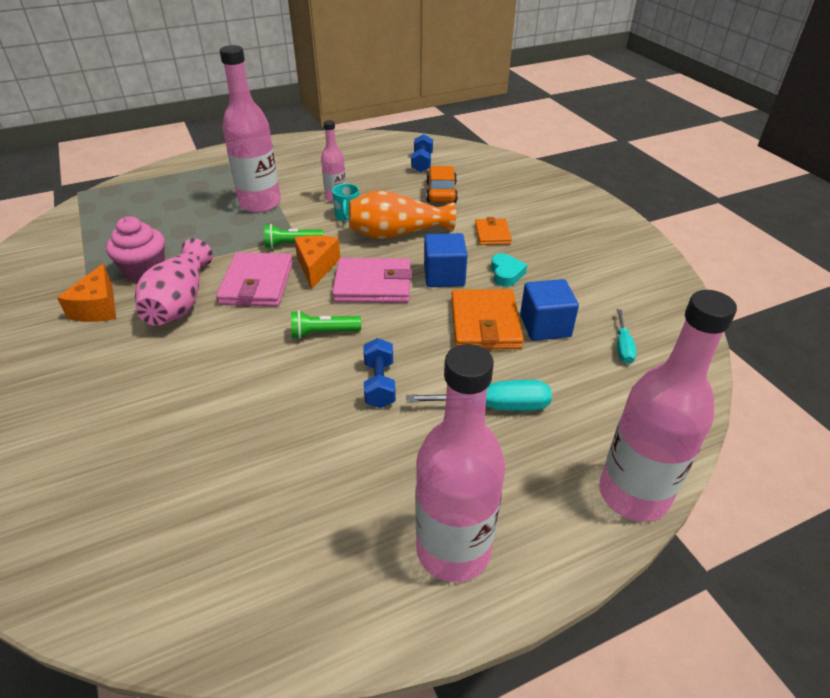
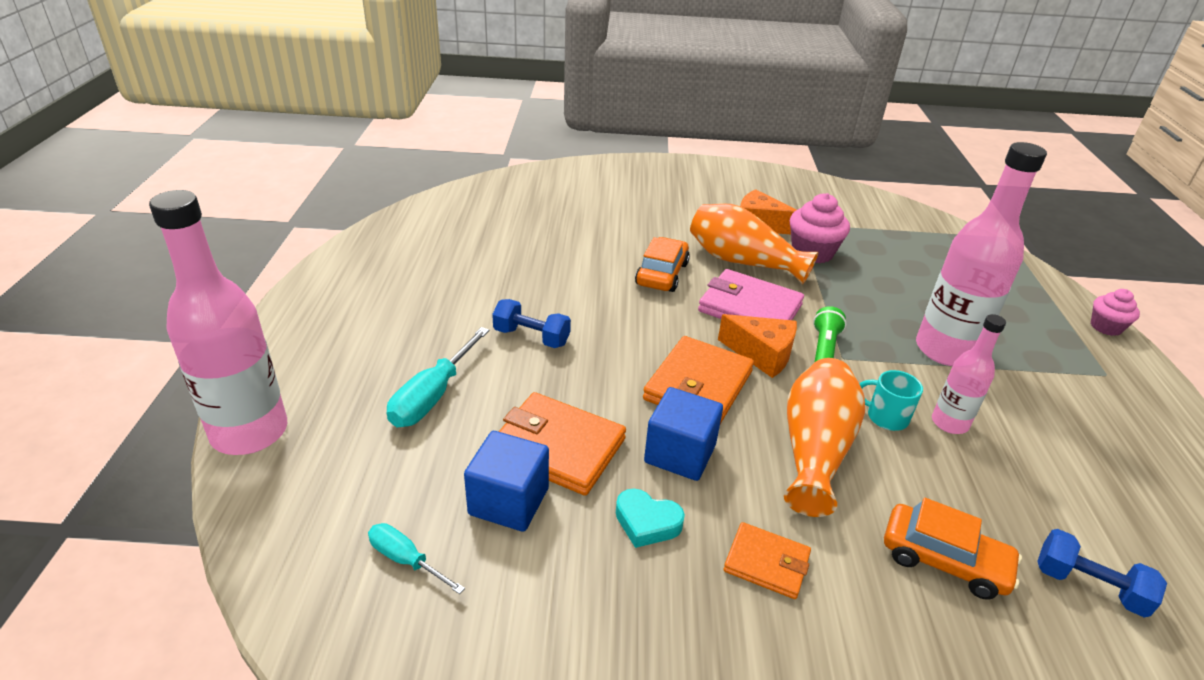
camera: 115 degrees right, 5 degrees down
pink vase [135,238,213,326] -> orange vase [690,203,819,285]
green flashlight [291,310,361,339] -> none
pink wallet [332,258,412,303] -> orange wallet [643,336,754,424]
pink bottle [416,344,505,583] -> none
none -> orange car [635,237,690,292]
none -> pink cupcake [1091,289,1140,336]

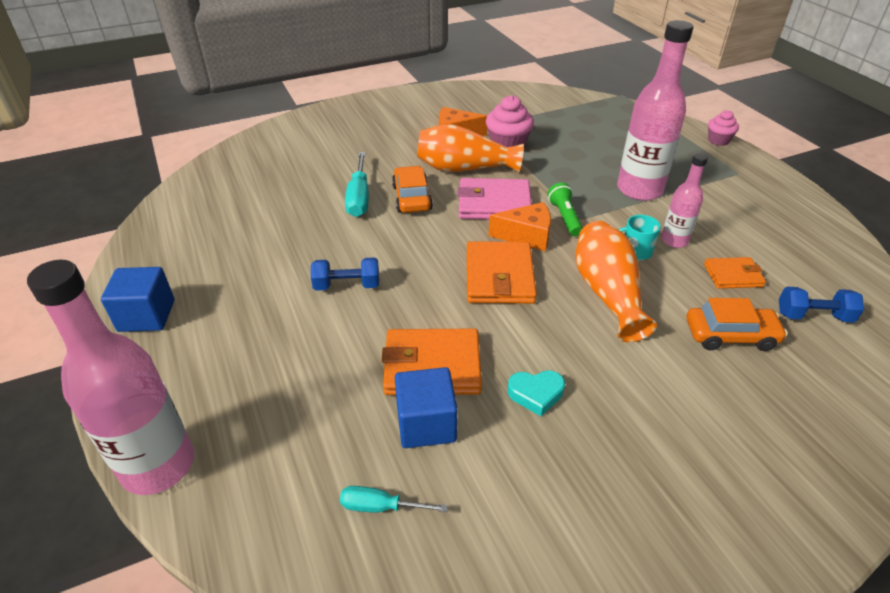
camera: 25 degrees left, 5 degrees up
turquoise screwdriver [387,327,489,427] -> turquoise screwdriver moved to [345,152,369,217]
blue cube [644,387,723,481] -> blue cube moved to [101,267,174,332]
orange wallet [724,522,811,599] -> orange wallet moved to [704,257,766,289]

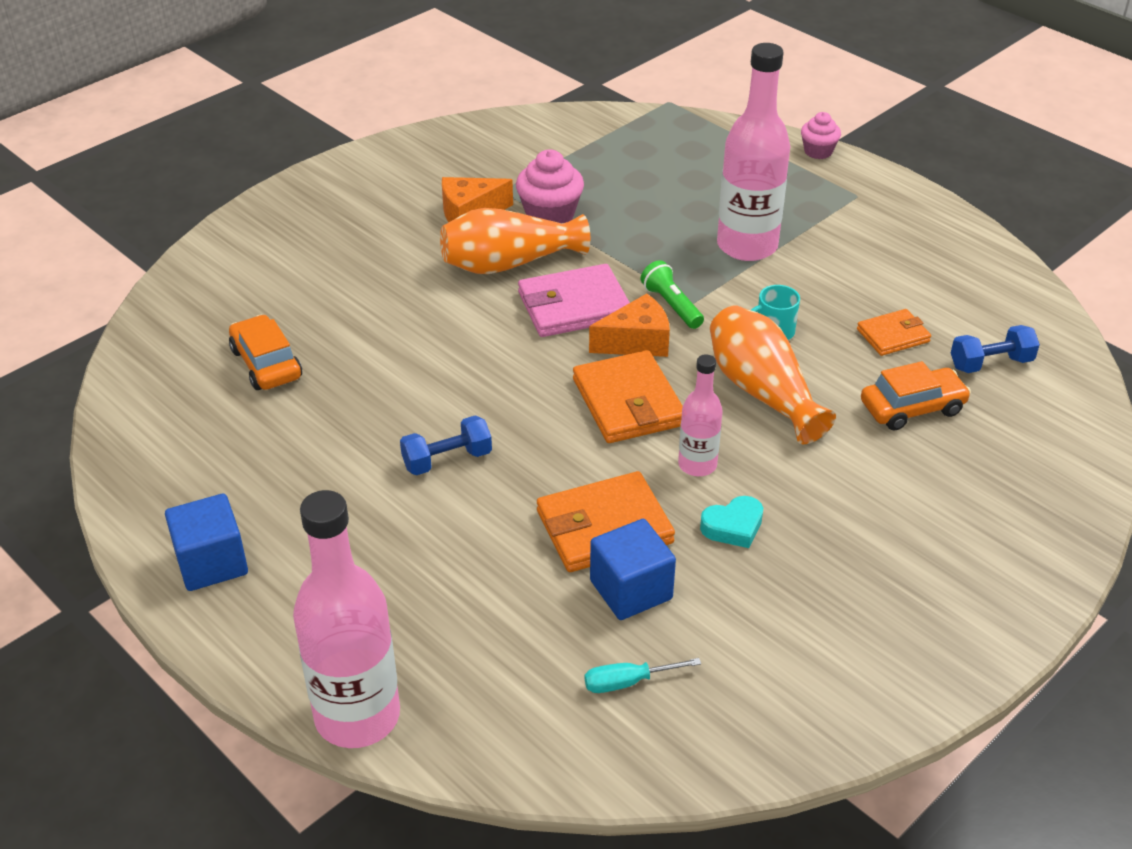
camera: 20 degrees left, 0 degrees up
turquoise screwdriver [345,152,369,217] -> none
orange car [392,166,433,213] -> orange car moved to [229,315,302,390]
pink bottle [661,153,708,248] -> pink bottle moved to [678,354,723,476]

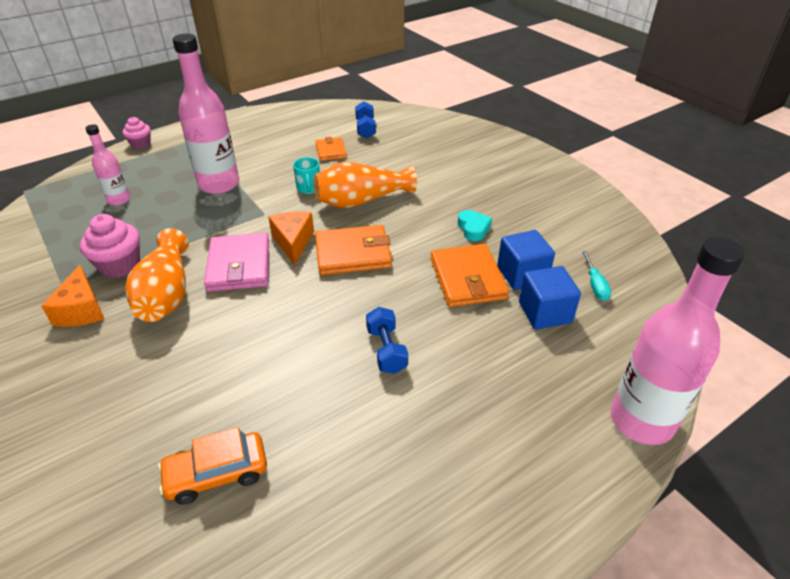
camera: 80 degrees left, 0 degrees up
blue cube [165,493,248,591] -> blue cube moved to [519,266,581,329]
green flashlight [641,260,704,329] -> none
pink bottle [678,354,723,476] -> pink bottle moved to [85,124,131,206]
orange car [861,361,971,431] -> none

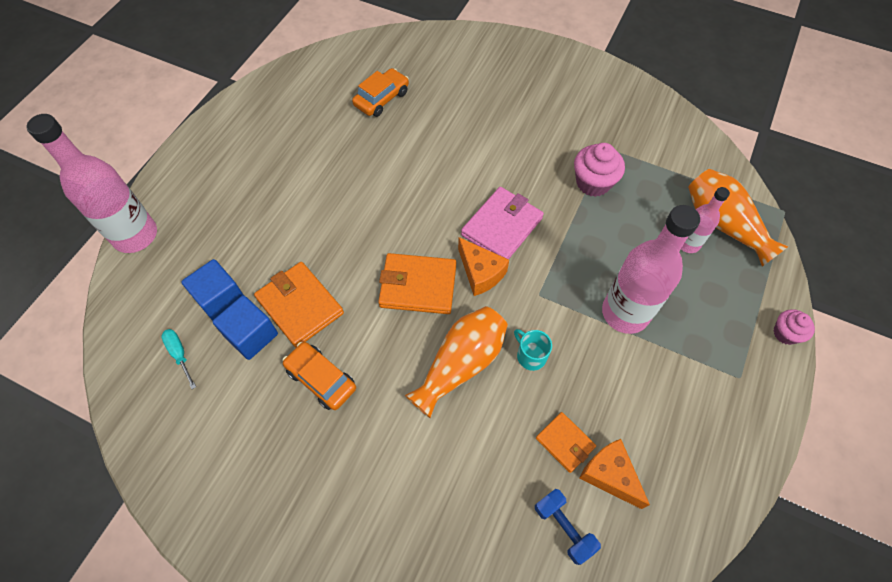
camera: 150 degrees right, 20 degrees up
orange cheese [41,265,104,327] -> orange cheese moved to [579,439,650,509]
orange vase [125,228,189,322] -> orange vase moved to [688,169,789,266]
pink wallet [204,233,269,292] -> pink wallet turned 75 degrees clockwise [461,187,544,259]
orange wallet [315,225,392,275] -> orange wallet turned 45 degrees clockwise [378,253,456,314]
blue dumbbell [366,307,408,374] -> none
turquoise heart [458,210,492,241] -> orange car [282,342,356,410]

